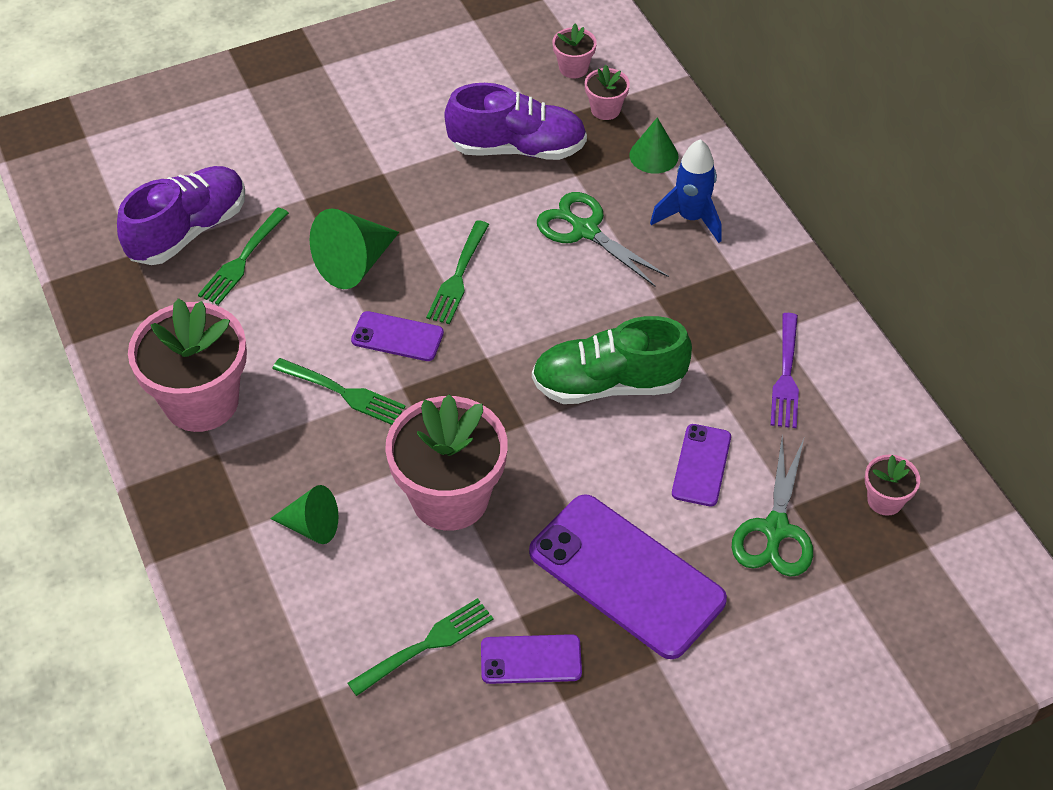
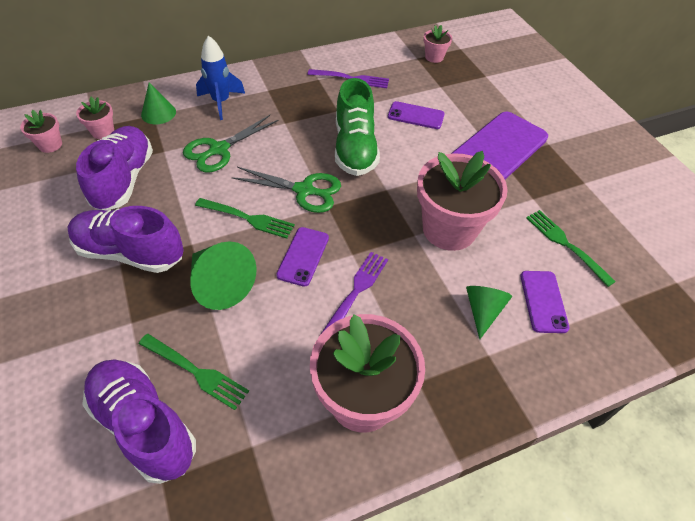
camera: 90 degrees left, 0 degrees up
green fork [272,358,406,425] -> purple fork [320,252,388,335]
purple phone [481,634,582,684] -> purple phone moved to [520,271,570,333]
green scissors [732,436,813,577] -> green scissors moved to [231,167,341,213]
none -> purple shoe [67,206,184,273]

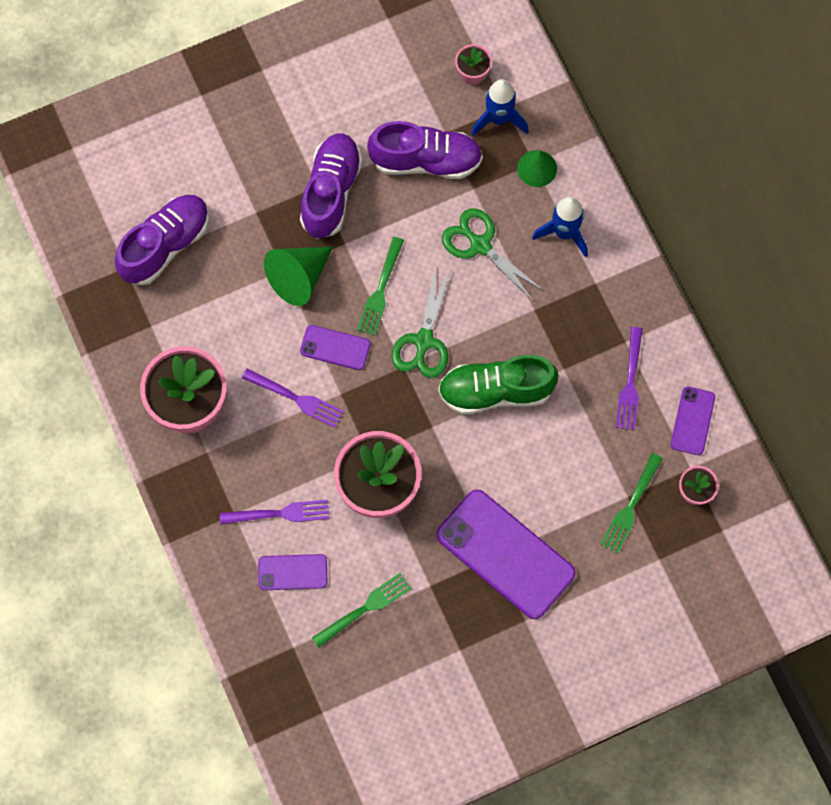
camera: 90 degrees right, 20 degrees up
pink flower pot [76,97,114,139] -> blue rocket [471,79,528,136]
green fork [139,334,249,410] -> green fork moved to [600,453,663,554]
purple phone [388,101,445,129] -> purple phone moved to [671,387,715,455]
green cone [466,286,512,340] -> purple fork [220,500,329,524]

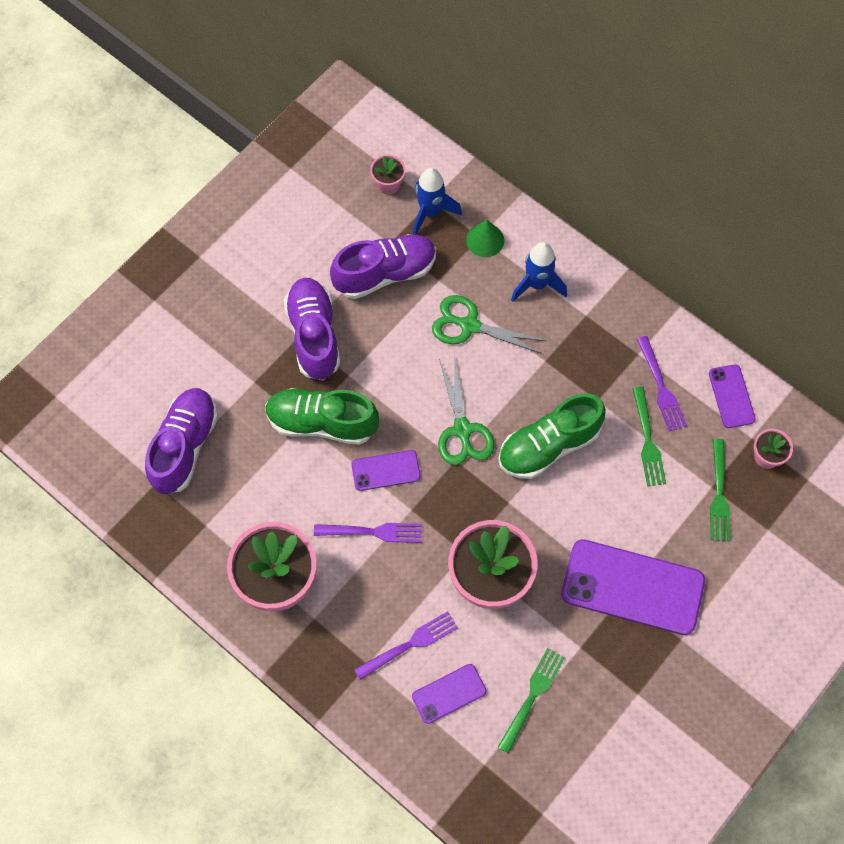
camera: 25 degrees left, 5 degrees down
green cone [264,247,333,306] -> green shoe [265,388,379,445]
green fork [357,237,404,336] -> green fork moved to [632,386,666,486]

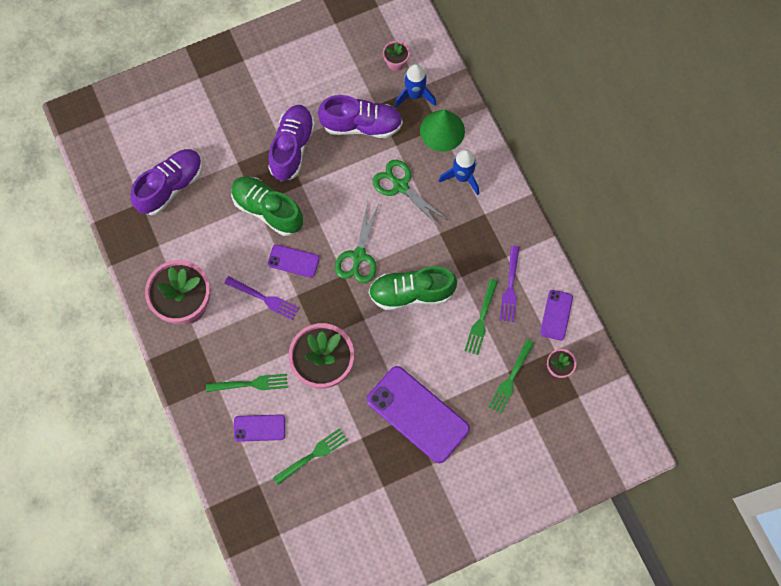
camera: 25 degrees right, 5 degrees up
purple fork [354,611,458,680] -> green fork [206,374,287,392]
green cone [466,220,504,257] -> green cone [420,109,465,152], size x1.55

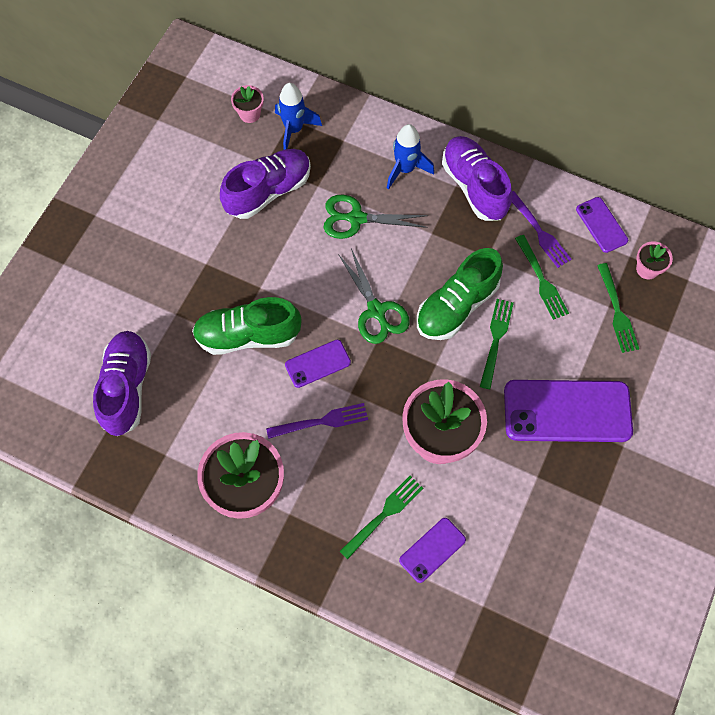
camera: 40 degrees left, 5 degrees down
purple shoe [268,105,315,181] -> purple shoe moved to [442,136,512,221]
green fork [273,428,347,485] -> green fork moved to [480,299,514,389]
green cone [420,109,465,152] -> none

